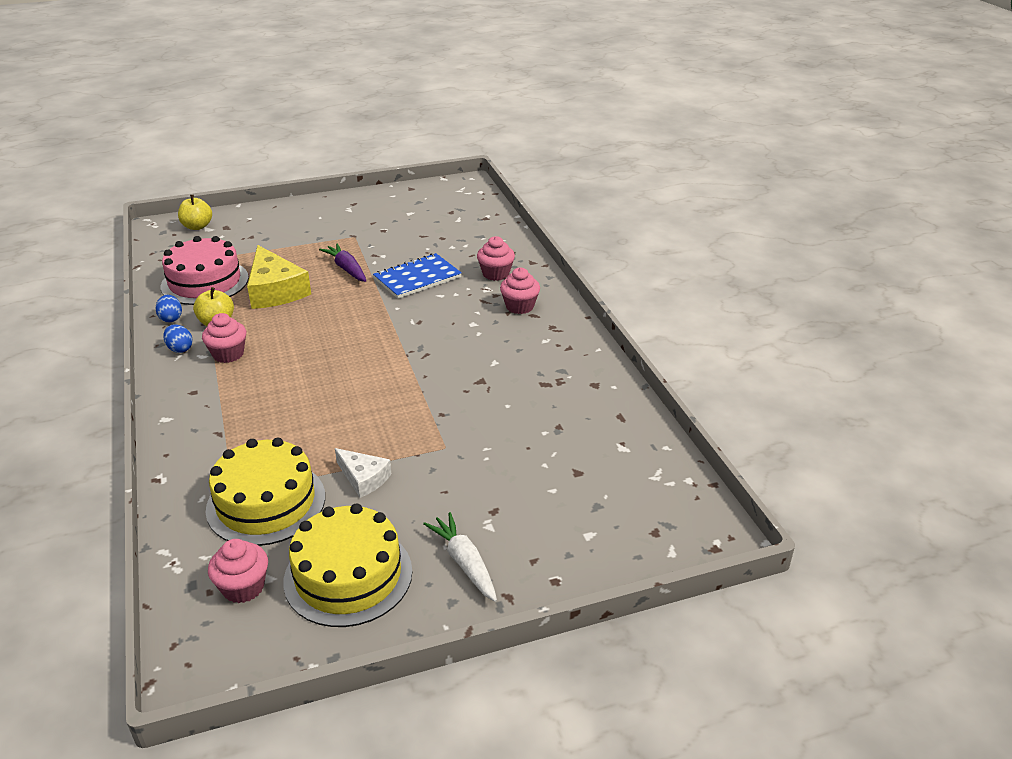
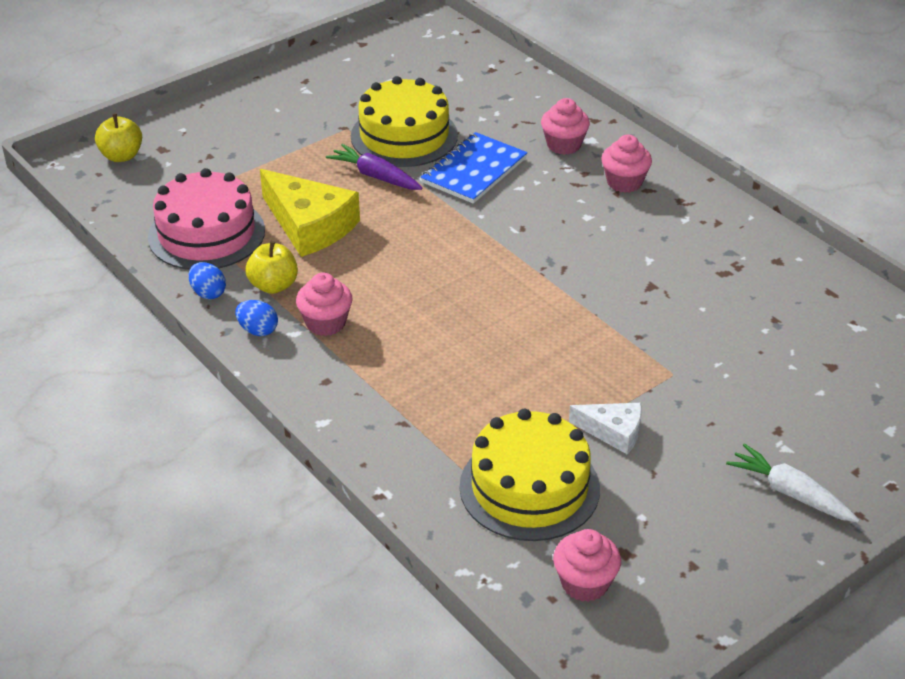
camera: 20 degrees left, 5 degrees up
yellow cake [283,503,412,627] -> yellow cake moved to [351,76,458,167]

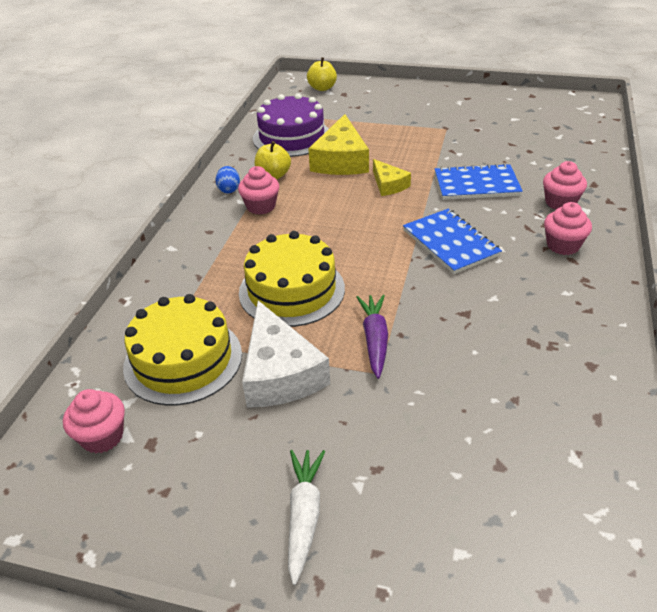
camera: 55 degrees right, 0 degrees up
pink cake [148,168,265,270] -> purple cake [253,93,329,157]
blue egg [189,262,226,299] -> none
purple carrot [326,144,423,190] -> purple carrot moved to [357,295,388,379]
yellow cake [351,76,458,167] -> yellow cake moved to [239,231,345,327]
white cheese [569,403,642,454] -> white cheese [242,301,330,408], size x1.78
none -> yellow cheese [373,159,411,196]
none -> blue notebook [403,209,502,274]

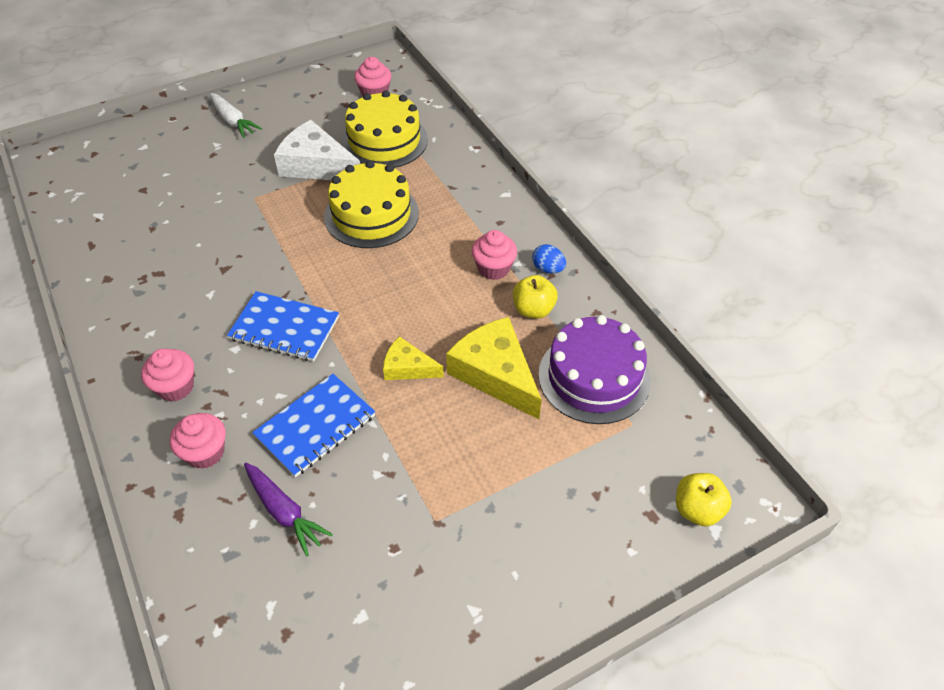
camera: 135 degrees right, 10 degrees up
purple carrot [357,295,388,379] -> purple carrot moved to [244,463,333,556]

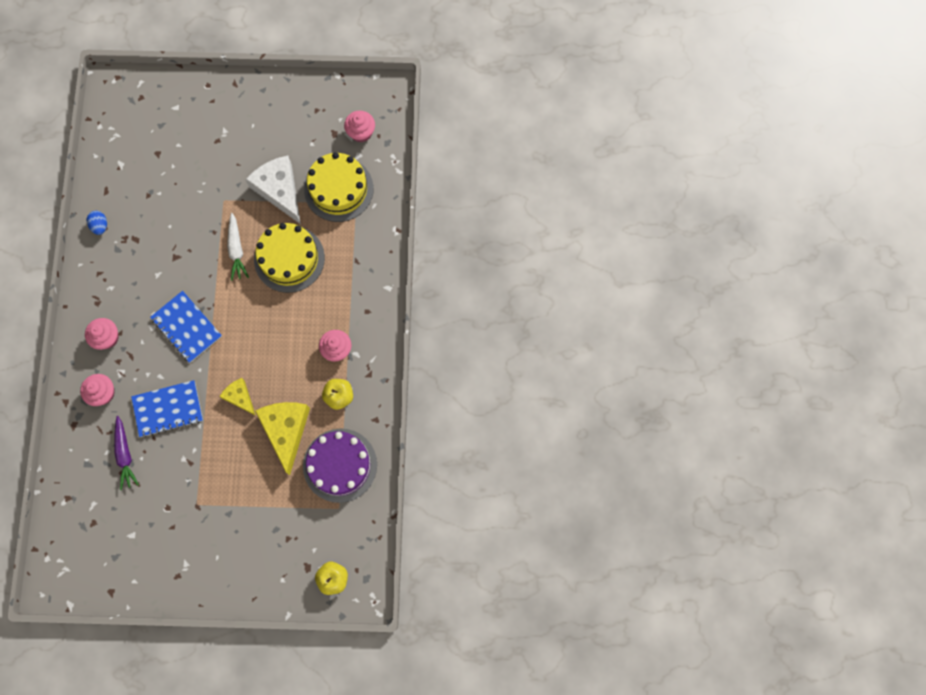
camera: 30 degrees right, 25 degrees up
white carrot [210,93,262,138] -> white carrot moved to [227,213,249,281]
blue egg [532,244,566,273] -> blue egg moved to [87,211,107,235]

